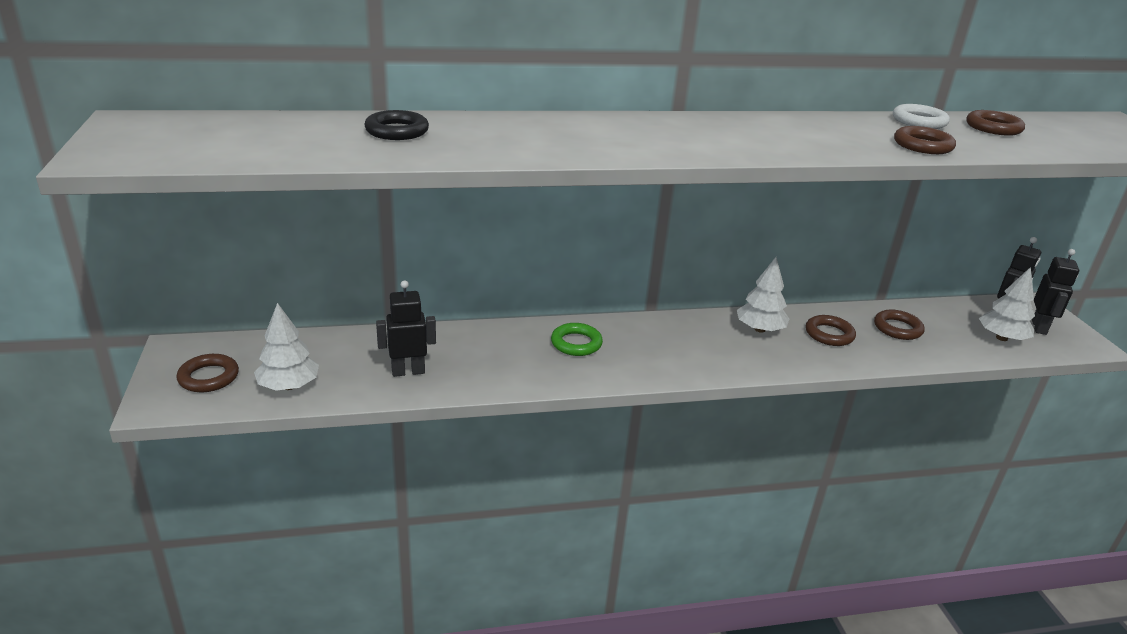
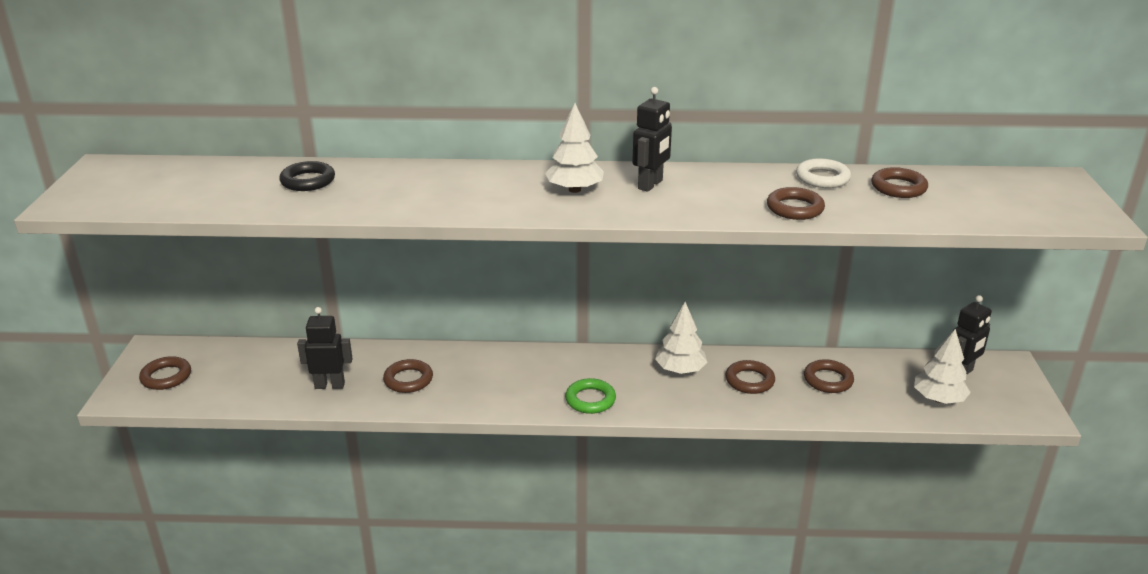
camera: 15 degrees right, 0 degrees up
white tree [254,303,319,391] -> white tree moved to [545,103,604,193]
green ring [551,323,603,356] -> green ring moved to [565,378,616,414]
black robot [1032,249,1079,335] -> black robot moved to [632,87,672,192]
none -> brown ring [383,359,433,393]

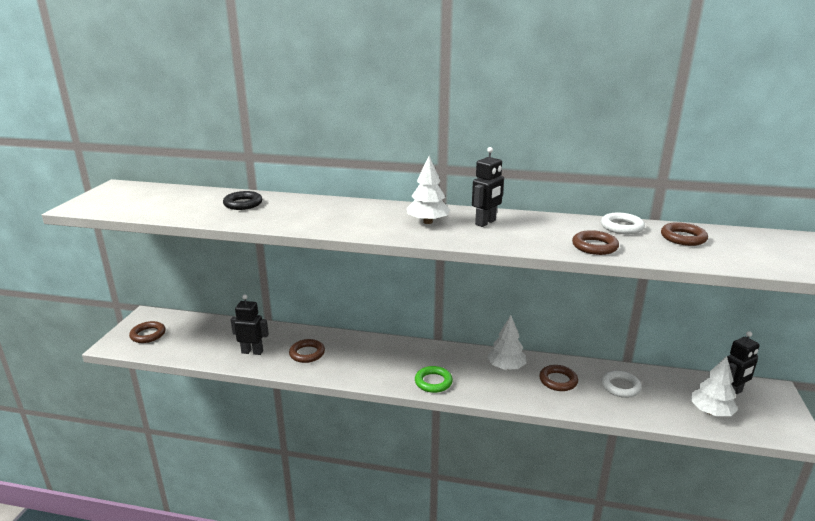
camera: 10 degrees right, 5 degrees down
brown ring [804,359,854,393] -> white ring [601,370,642,398]

